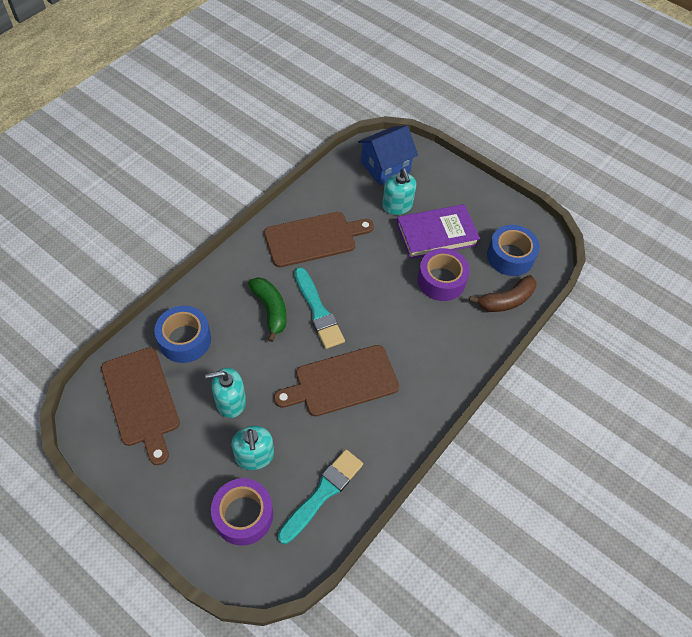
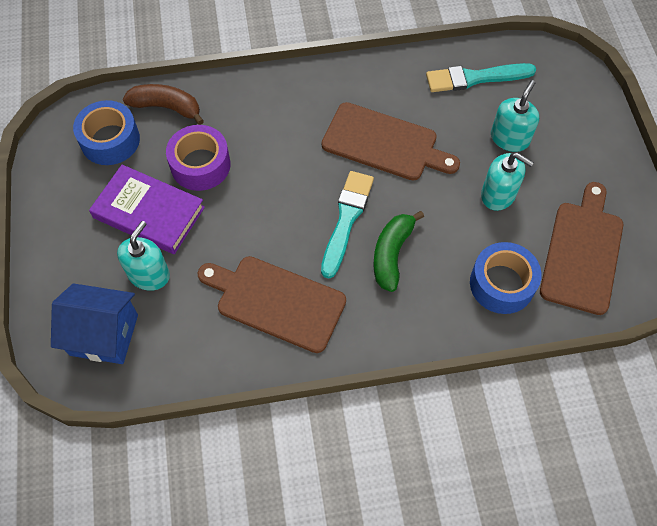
camera: 135 degrees left, 5 degrees up
purple tape [211,478,273,546] -> none

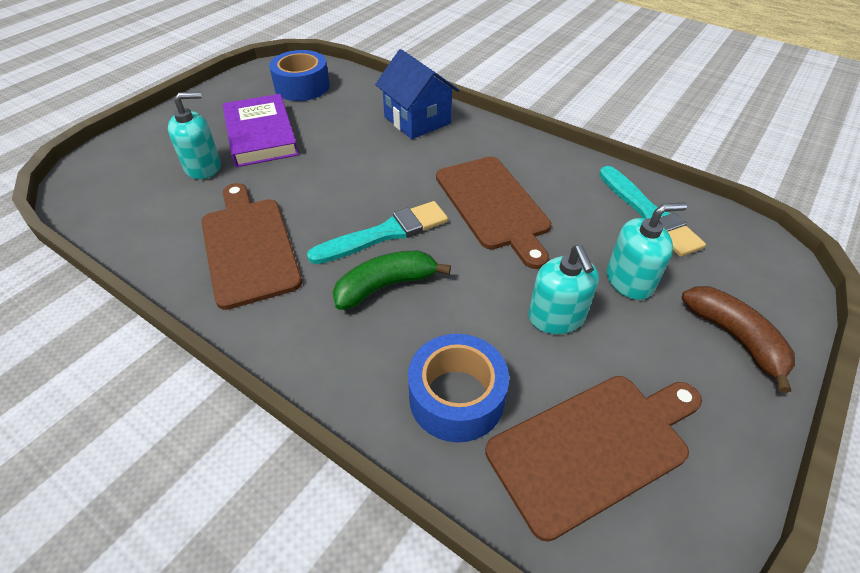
camera: 45 degrees right, 15 degrees down
blue house [51,283,138,364] -> blue house moved to [375,49,459,139]
brown banana [123,84,204,125] -> brown banana moved to [682,286,795,393]
purple tape [166,125,230,191] -> none
turquoise brush [426,63,536,92] -> turquoise brush turned 150 degrees counterclockwise [599,166,706,257]

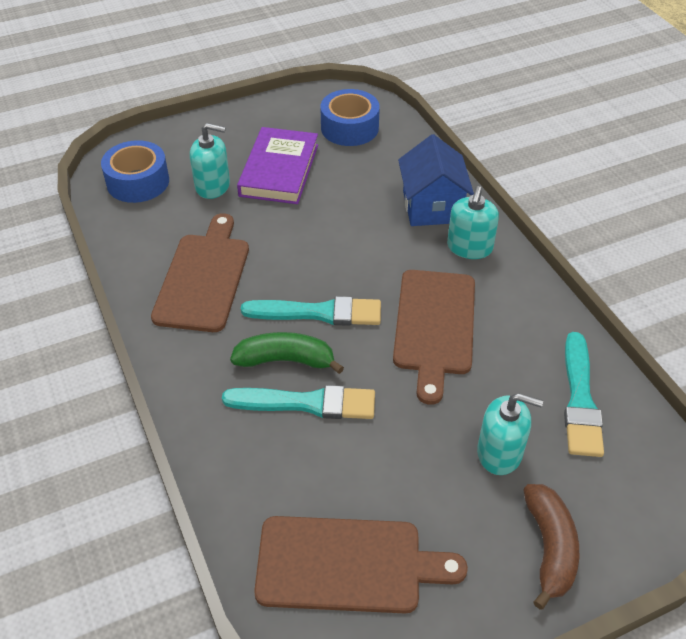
camera: 30 degrees right, 0 degrees up
blue tape [408,334,509,442] -> blue tape moved to [101,140,169,203]
turquoise soap dispenser [529,245,599,334] -> turquoise soap dispenser moved to [447,186,499,259]
none -> turquoise brush [222,385,375,419]

